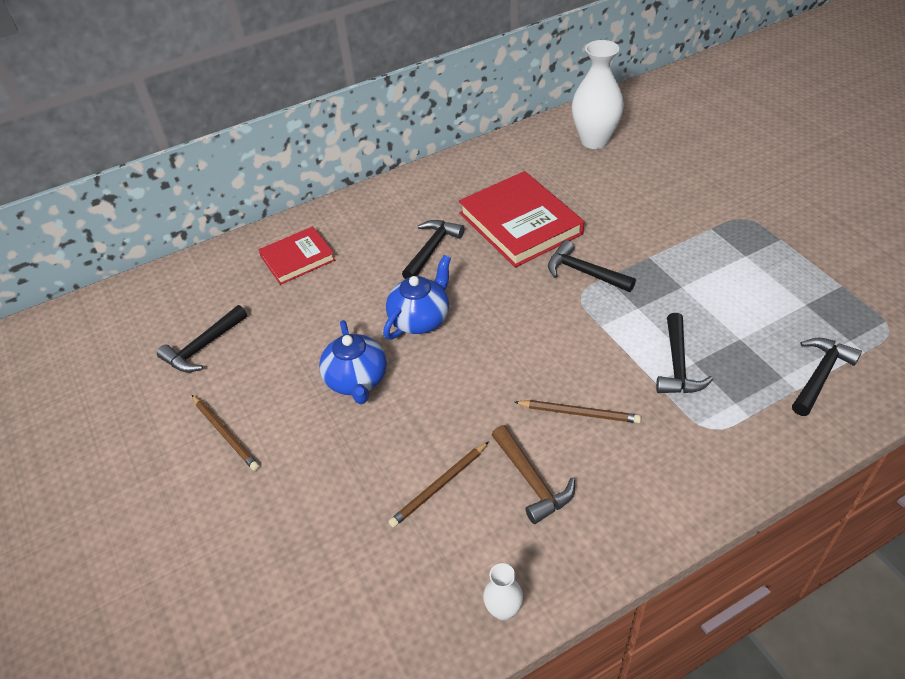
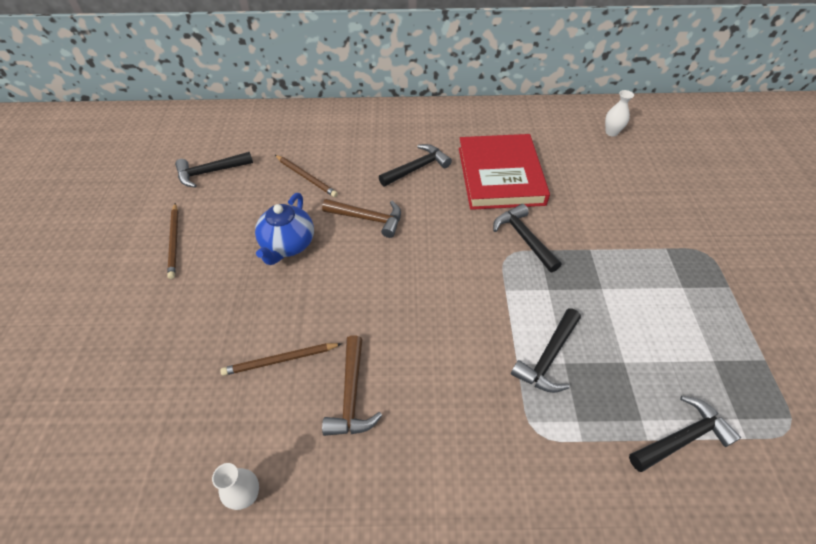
camera: 25 degrees right, 5 degrees up
red book [259,226,335,285] -> none
blue teapot [383,255,451,340] -> brown hammer [322,199,401,238]
brown pencil [514,400,641,423] -> brown pencil moved to [275,155,338,197]
white vase [572,40,624,149] -> white vase [605,90,634,137], size x0.48

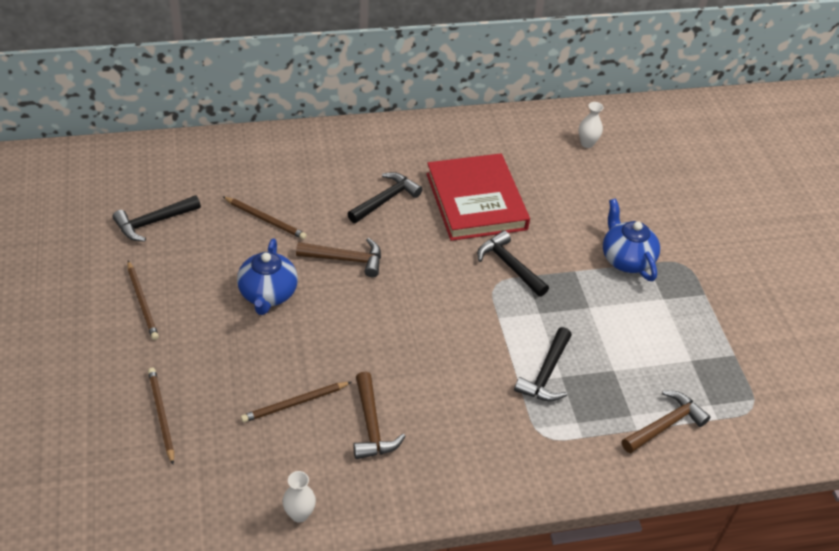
camera: 15 degrees left, 5 degrees down
black hammer [629,396,741,472] -> brown hammer [622,391,710,454]
none -> brown pencil [148,368,174,464]
none -> blue teapot [603,199,660,281]

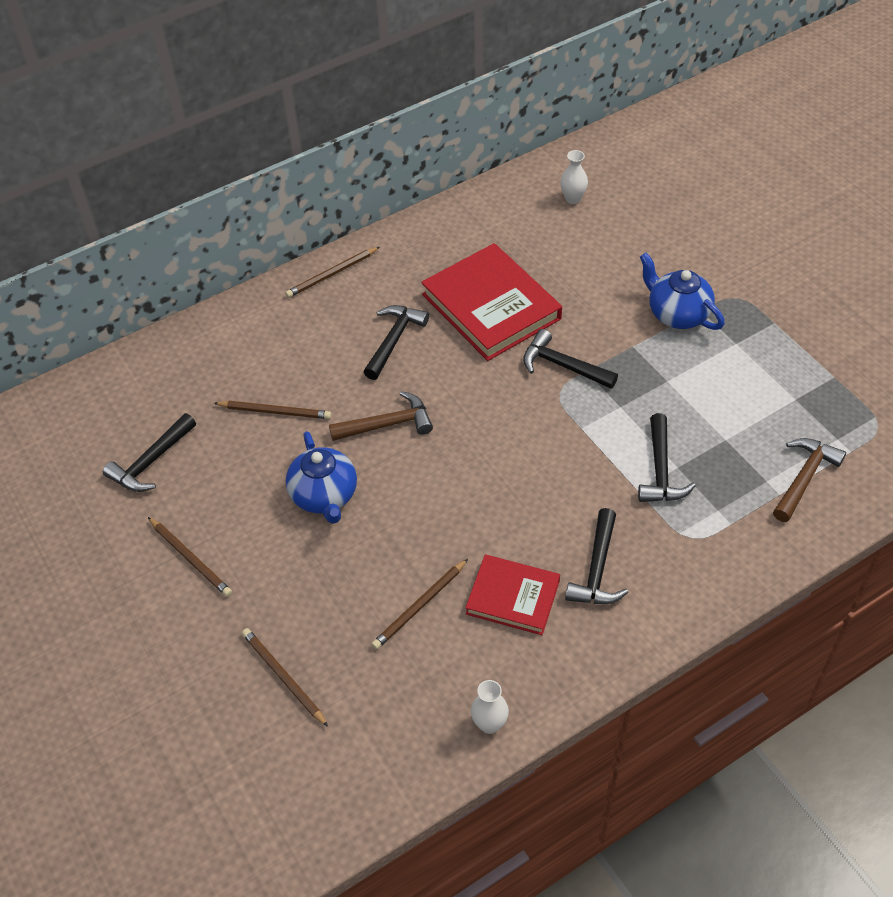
camera: 15 degrees left, 5 degrees up
brown hammer [353,372,405,459] -> red book [465,555,560,635]
none -> brown pencil [285,247,380,298]
none -> black hammer [565,508,628,604]

